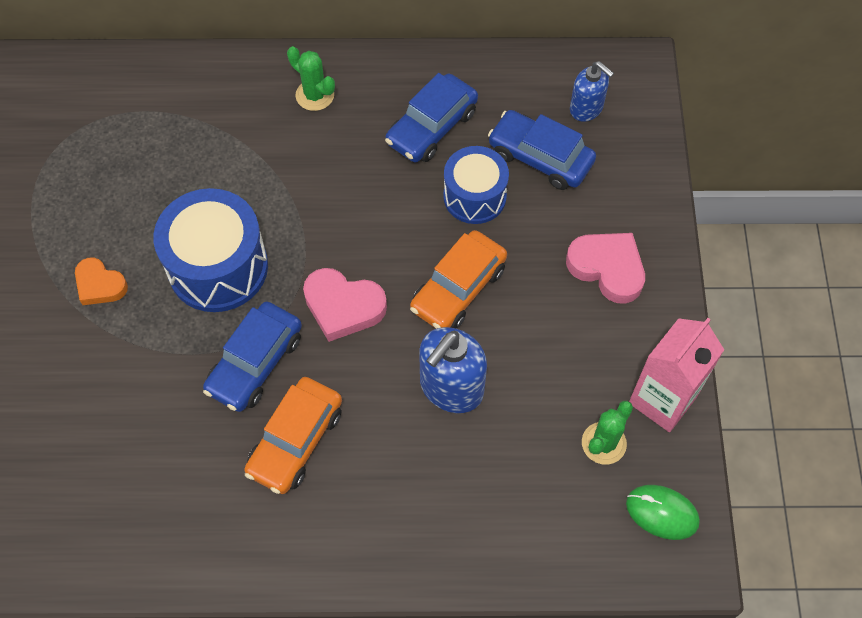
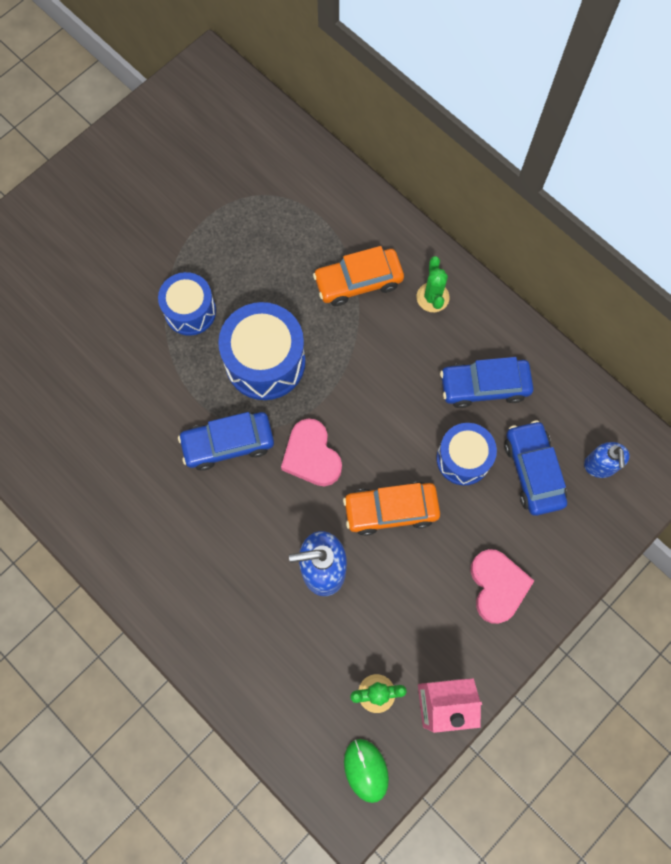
camera: 45 degrees right, 10 degrees up
orange heart [75,258,128,305] -> blue drum [158,272,216,336]
orange car [244,377,342,494] -> orange car moved to [313,246,404,306]

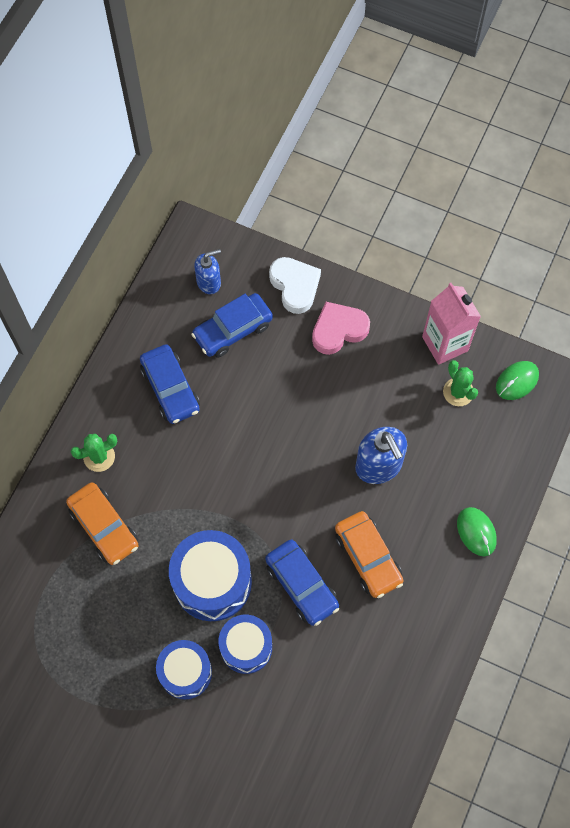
camera: 110 degrees left, 5 degrees down
pink heart [281,419,342,486] -> none
orange car [343,482,440,536] -> orange car moved to [335,511,404,598]
blue drum [436,423,497,485] -> blue drum moved to [219,615,272,674]
none -> white heart [269,257,321,314]
none -> green mouse [457,507,497,556]

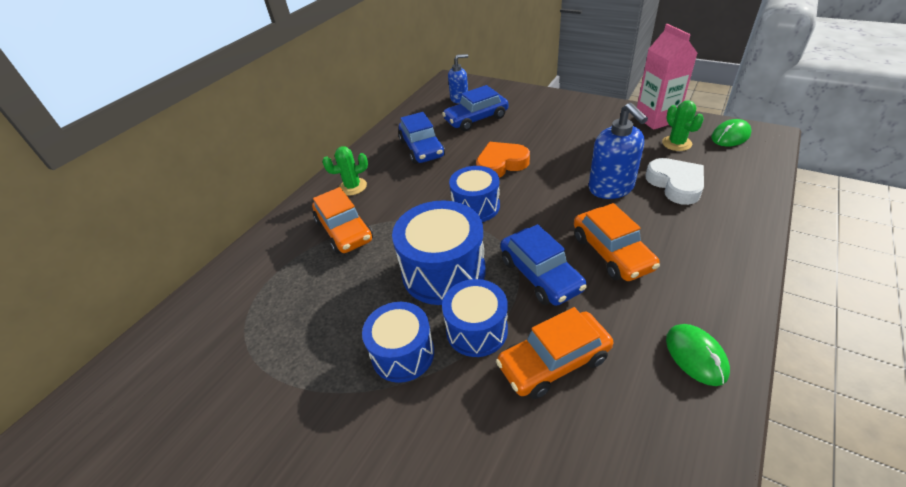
camera: 10 degrees right, 25 degrees down
white heart [269,257,321,314] -> white heart moved to [645,158,704,205]
pink heart [312,302,370,355] -> none
green mouse [457,507,497,556] -> green mouse moved to [666,324,730,386]
none -> blue drum [449,166,500,222]
none -> orange heart [476,142,530,178]
none -> orange car [496,307,613,399]

